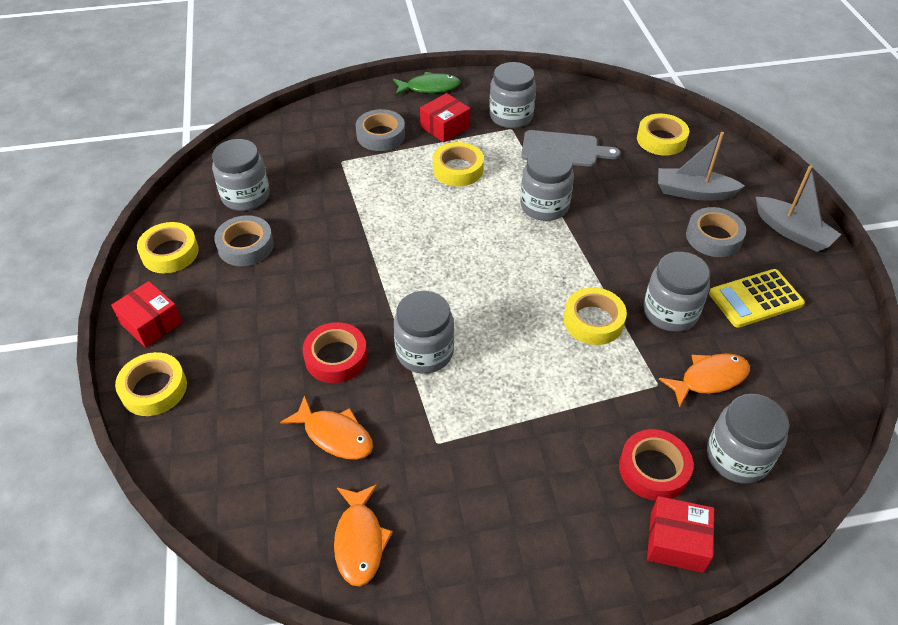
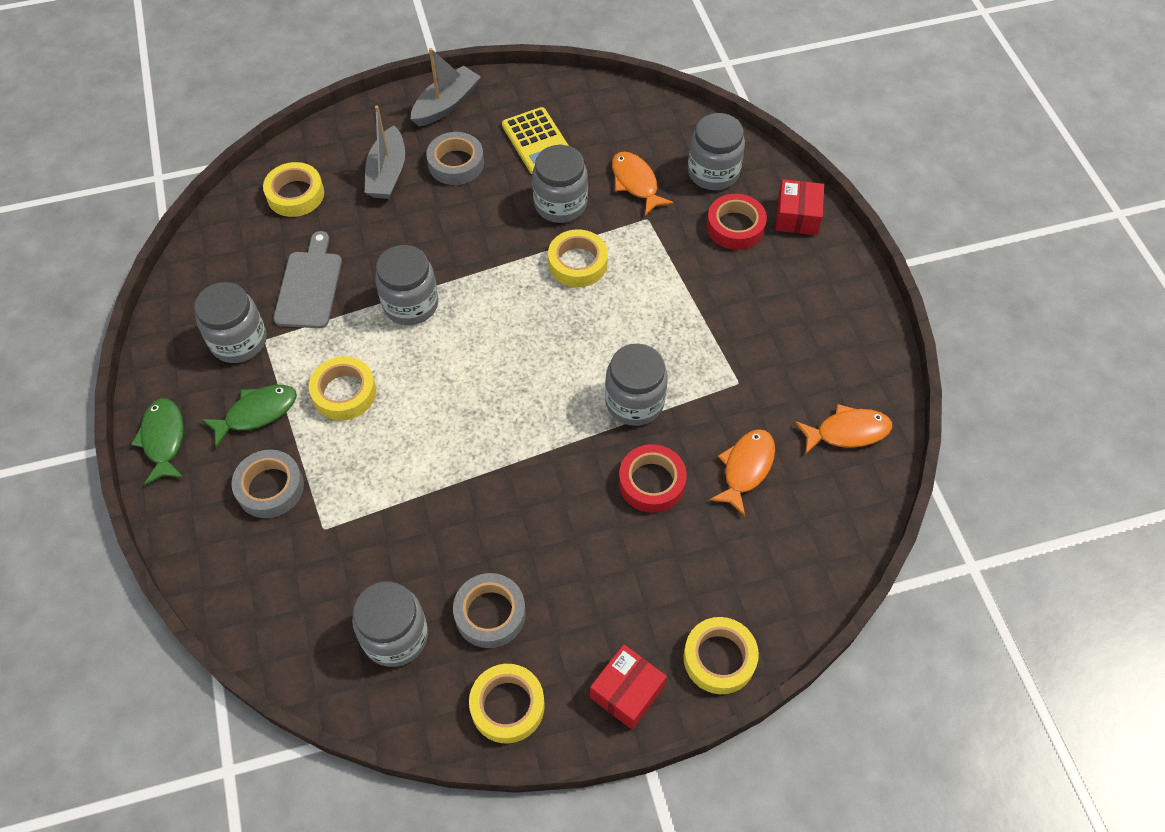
camera: 95 degrees left, 10 degrees up
red box [420,93,471,143] -> green fish [201,385,297,448]

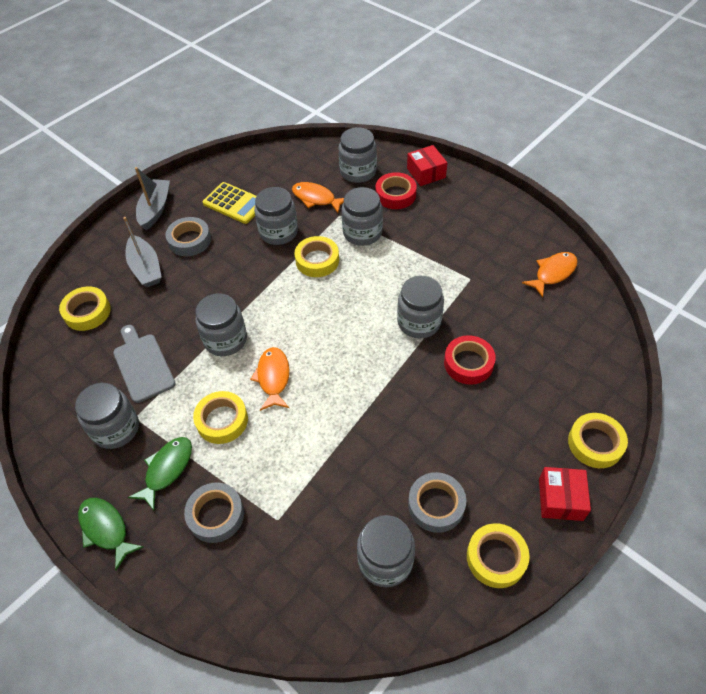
camera: 30 degrees left, 5 degrees down
orange fish [709,429,775,516] -> orange fish moved to [250,347,290,411]
none -> grey jar [341,187,383,246]

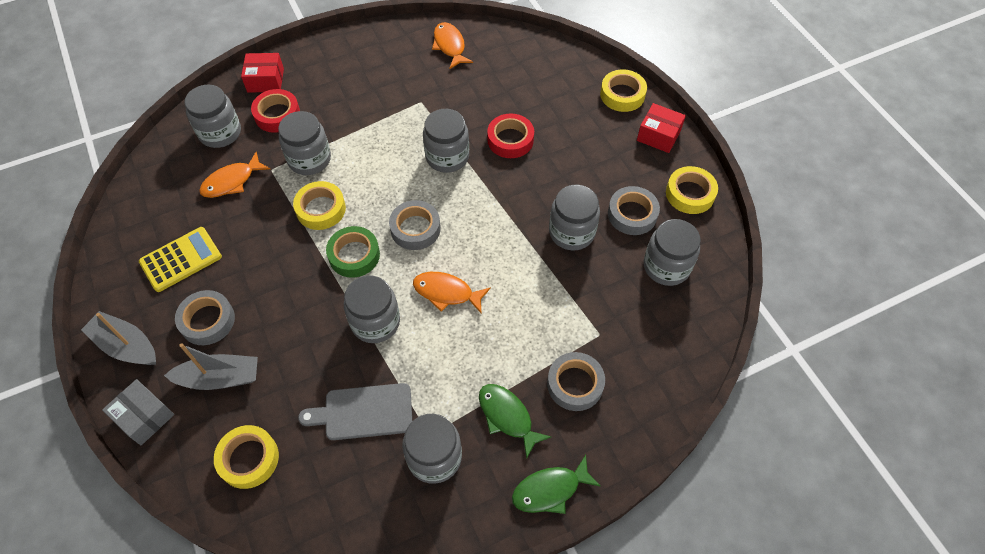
camera: 70 degrees left, 5 degrees up
yellow tape [193,391,248,444] -> none
grey jar [254,187,298,245] -> grey jar moved to [549,185,600,250]
none -> grey box [102,379,174,445]
none -> green tape [326,226,380,278]
none -> grey tape [389,200,441,250]

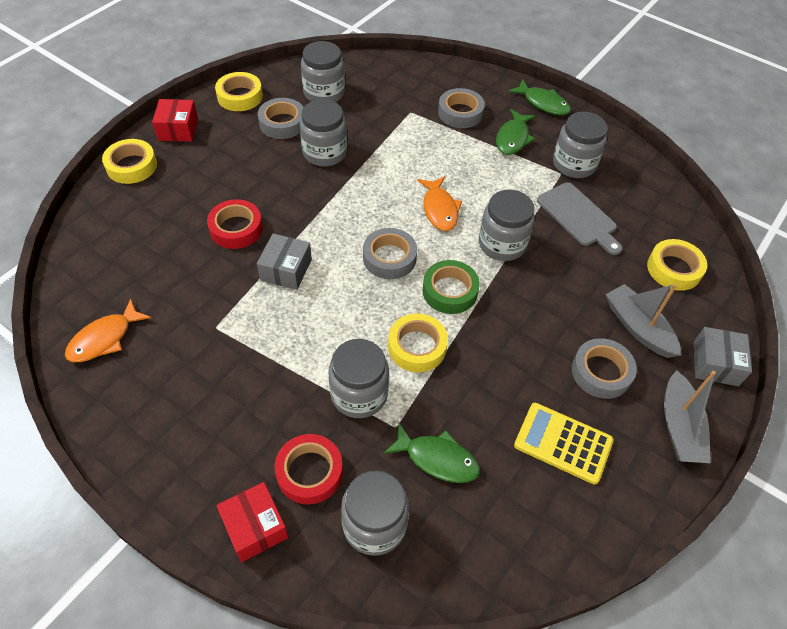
camera: 120 degrees left, 5 degrees down
orange fish [199,152,270,198] -> green fish [383,423,480,483]
grey jar [423,109,469,173] -> grey box [257,233,312,290]

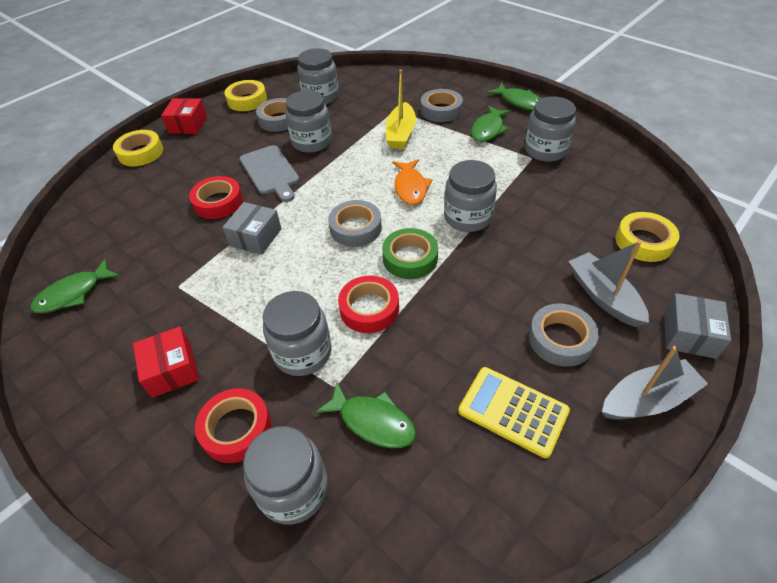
camera: 10 degrees right, 5 degrees down
orange fish [65,299,151,362] -> green fish [31,258,120,314]
red box [216,482,289,562] -> red box moved to [133,327,199,398]
yellow tape [388,313,448,372] -> red tape [338,276,399,333]
grey cutting board [537,182,623,255] -> grey cutting board moved to [240,145,299,202]
grey boat [664,371,716,463] -> grey boat turned 120 degrees counterclockwise [602,346,708,420]
none -> yellow boat [386,69,416,149]

